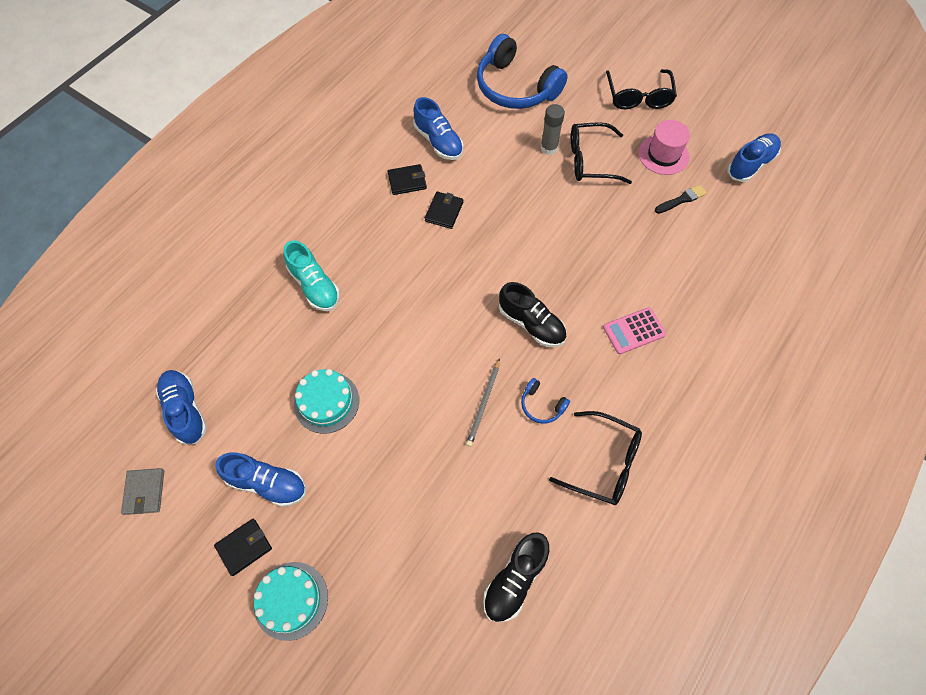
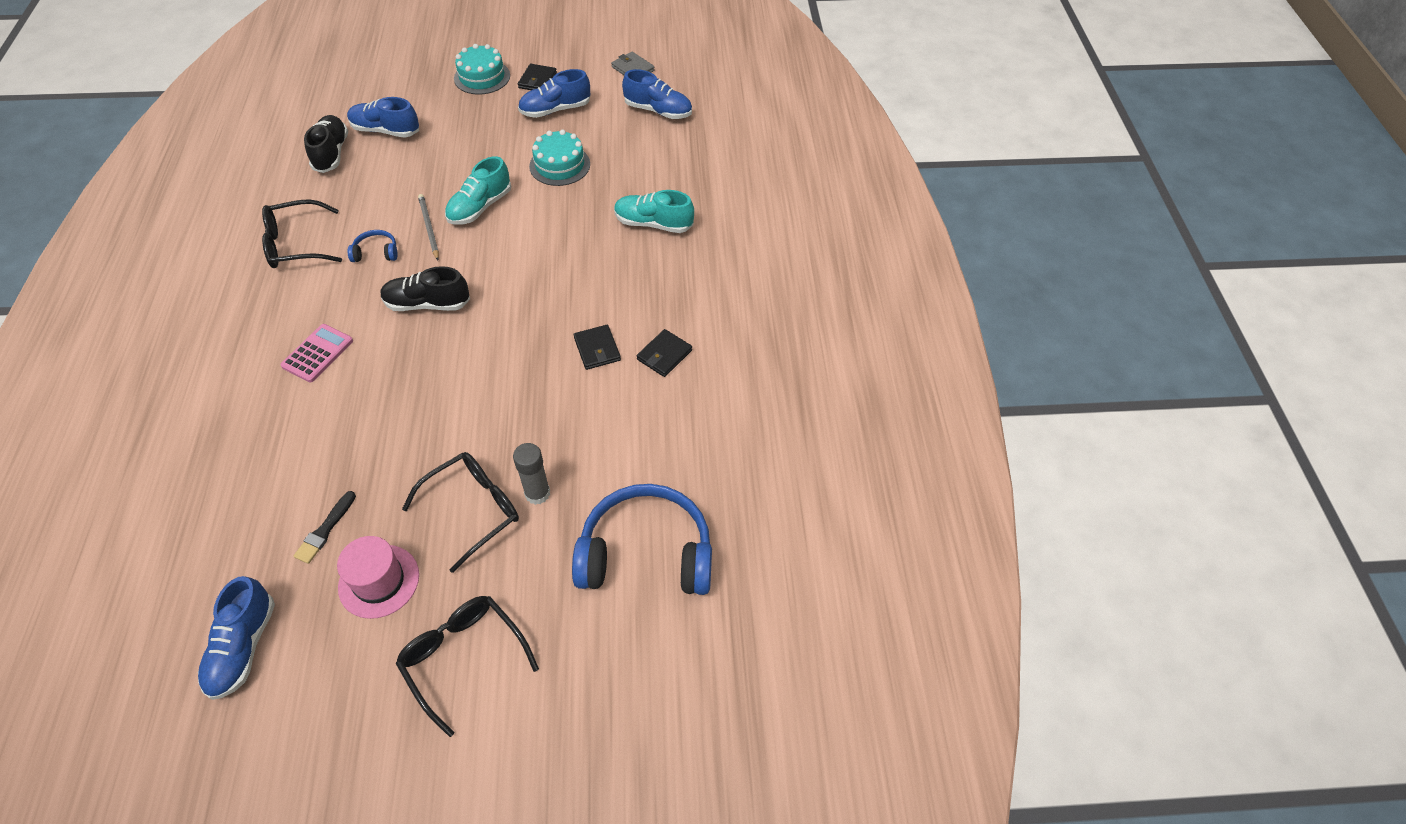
camera: 140 degrees right, 10 degrees down
blue shoe [413,97,463,160] -> blue shoe moved to [347,97,419,138]
none -> turquoise shoe [445,156,511,225]

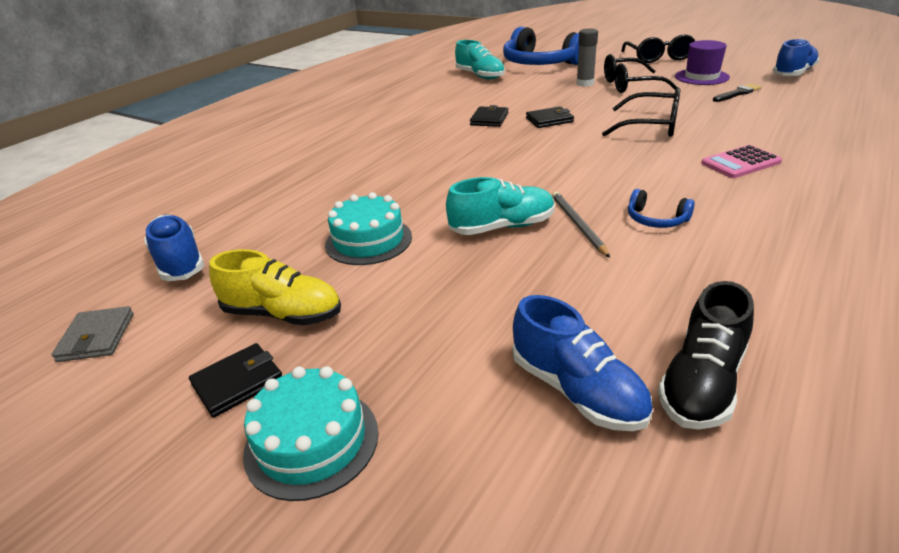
camera: 140 degrees left, 20 degrees down
black glasses [262,199,342,268] -> black glasses moved to [602,88,681,137]
pink hat [337,536,419,619] -> purple hat [675,40,730,85]
black shoe [380,266,470,311] -> none
grey pencil [418,194,439,260] -> grey pencil turned 150 degrees clockwise [552,192,610,258]
blue shoe [518,69,590,118] -> yellow shoe [209,249,341,325]
turquoise shoe [614,190,694,233] -> turquoise shoe moved to [455,40,505,79]
black wallet [637,329,692,377] -> black wallet moved to [526,106,574,128]

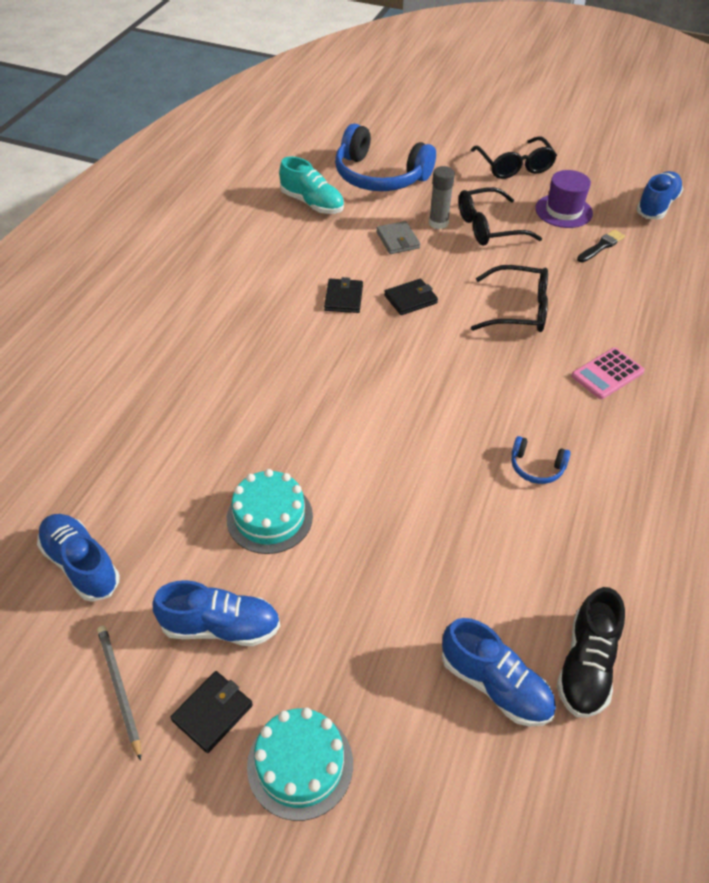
camera: 15 degrees left, 15 degrees up
grey wallet [52,306,133,362] -> grey wallet moved to [376,221,420,254]
yellow shoe [209,249,341,325] -> blue shoe [153,580,280,646]
turquoise shoe [446,177,555,235] -> none
grey pencil [552,192,610,258] -> grey pencil moved to [97,625,141,760]

